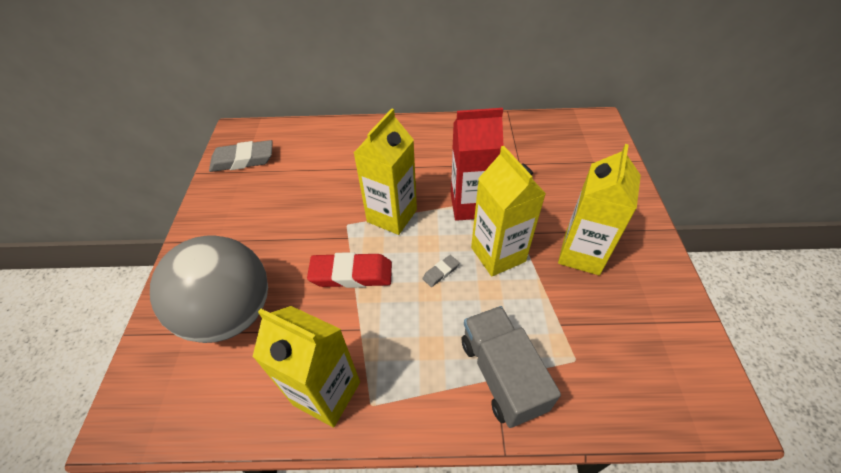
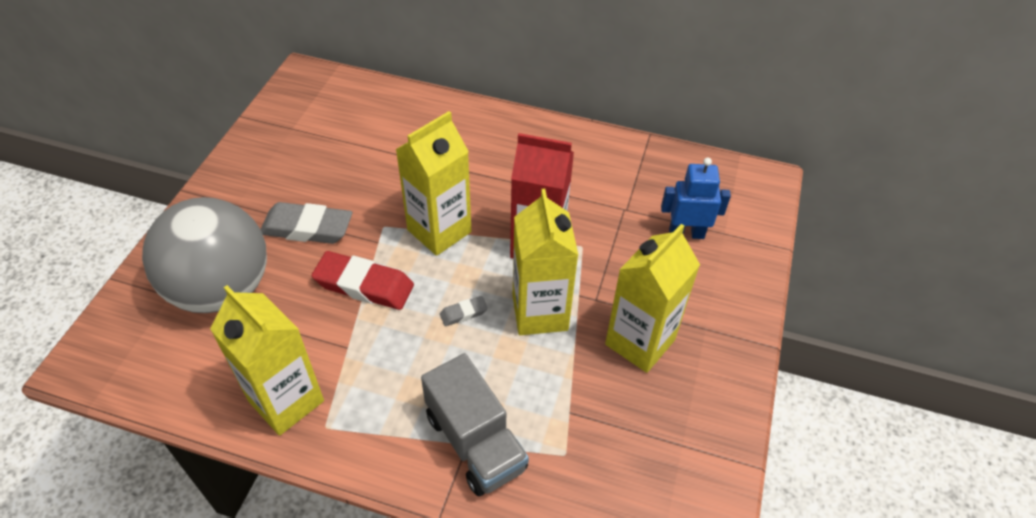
camera: 15 degrees right, 0 degrees up
grey eraser [209,140,273,172] -> grey eraser moved to [260,202,352,244]
grey truck [462,306,561,428] -> grey truck turned 150 degrees clockwise [421,353,529,496]
none -> blue robot [661,158,731,239]

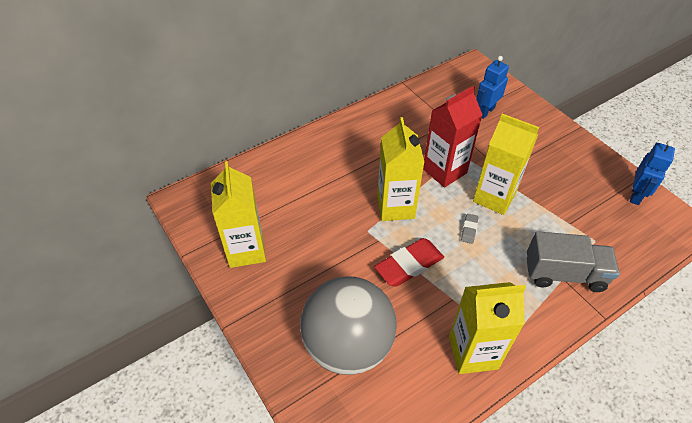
camera: 50 degrees left, 0 degrees up
grey eraser [260,202,352,244] -> none
yellow carton [605,224,700,373] -> yellow carton moved to [211,161,266,268]
none -> blue robot [630,140,675,205]

